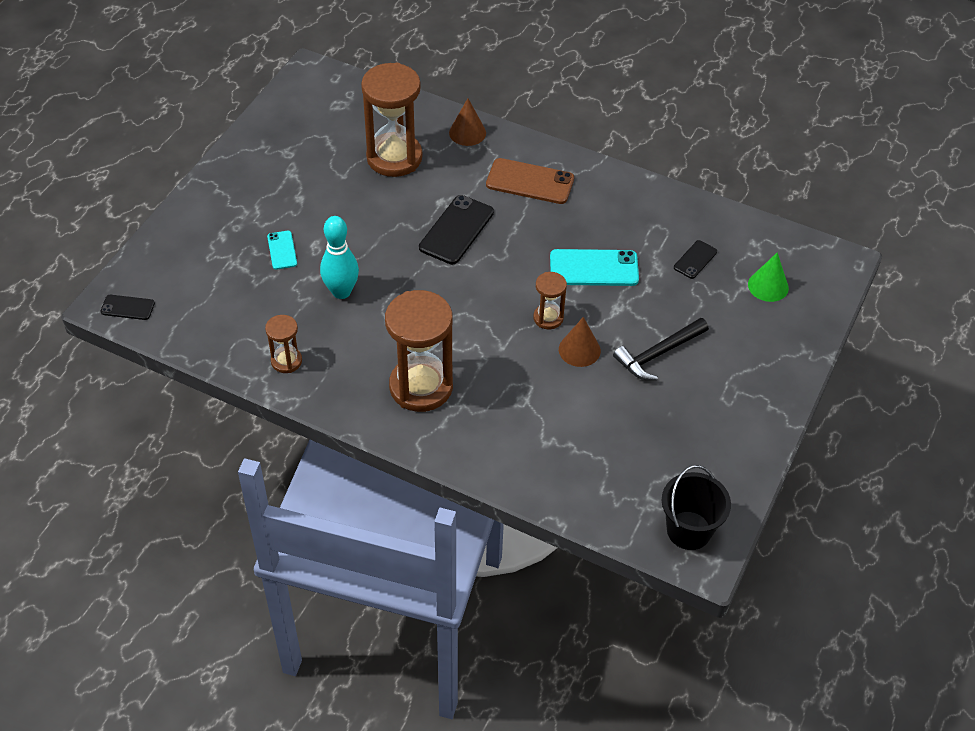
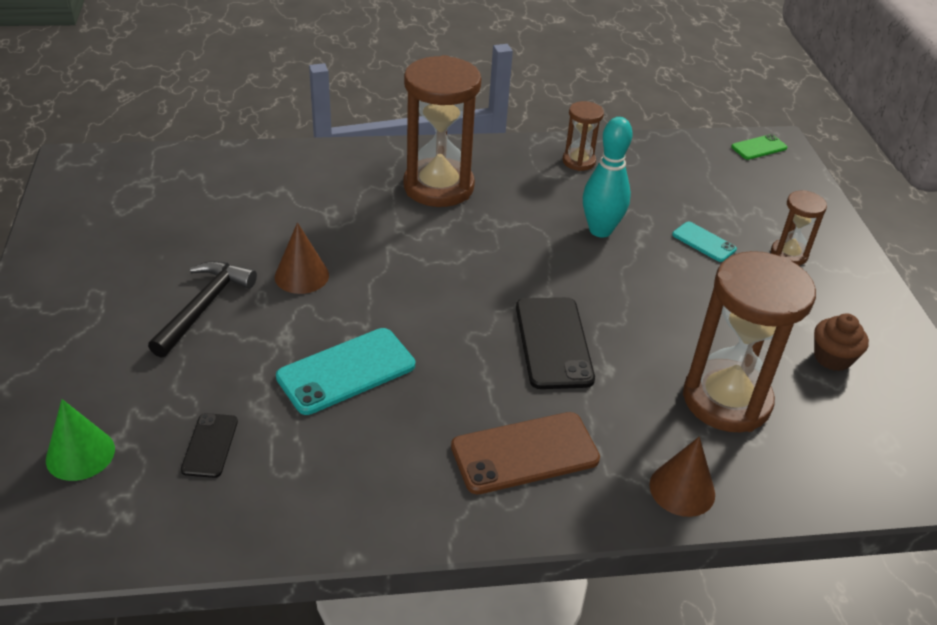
camera: 145 degrees right, 10 degrees down
black phone [100,295,155,320] -> green phone [731,134,787,160]
brown hourglass [534,272,567,329] -> brown hourglass moved to [771,190,827,265]
black bucket [662,465,731,550] -> none
none -> brown cupcake [814,313,869,371]

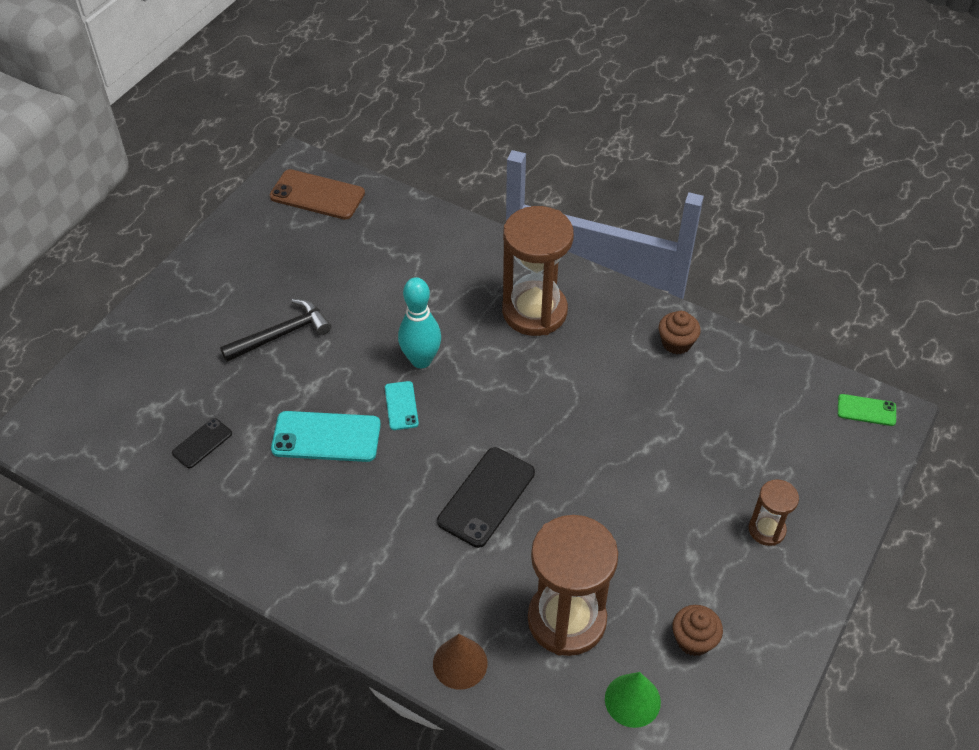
camera: 40 degrees right, 10 degrees up
green cone [46,399,115,481] -> green cone moved to [605,672,661,728]
brown cone [275,222,329,294] -> none
brown phone [451,412,600,495] -> brown phone moved to [269,169,365,220]
brown hourglass [563,101,604,171] -> brown cupcake [659,311,701,354]
turquoise bowling pin [583,117,633,237] -> turquoise bowling pin moved to [398,277,441,368]
turquoise phone [672,222,737,262] -> turquoise phone moved to [385,381,419,430]

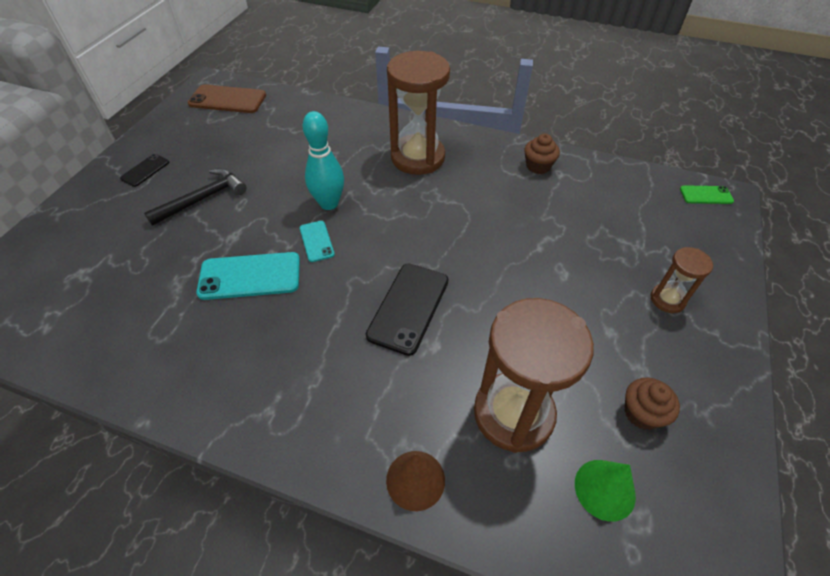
camera: 10 degrees left, 0 degrees up
black phone [172,418,232,468] -> black phone moved to [120,154,169,187]

